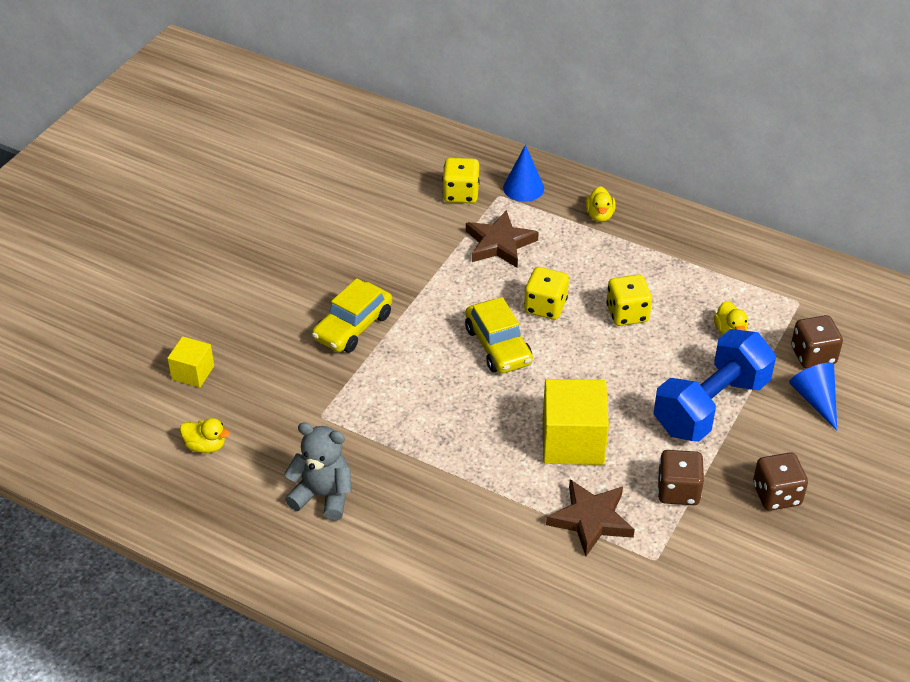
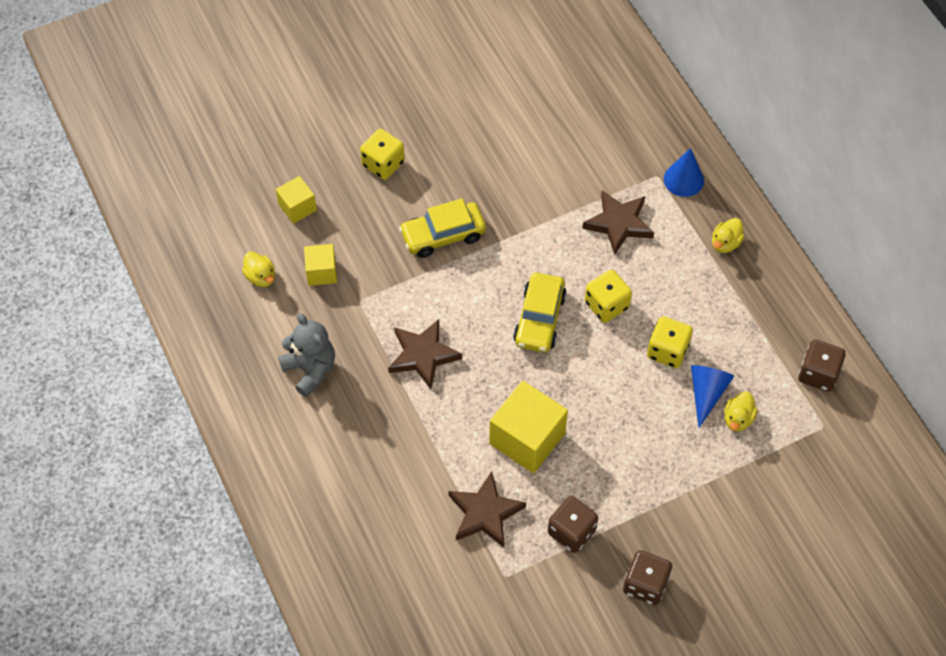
camera: 35 degrees right, 15 degrees up
yellow dice [443,158,480,203] -> yellow dice moved to [360,129,405,180]
blue dumbbell [654,329,776,442] -> none
blue cone [789,363,837,431] -> blue cone moved to [691,365,734,428]
brown dice [791,315,843,369] -> brown dice moved to [798,340,846,392]
none -> yellow cube [304,244,337,286]
none -> brown star [388,319,462,389]

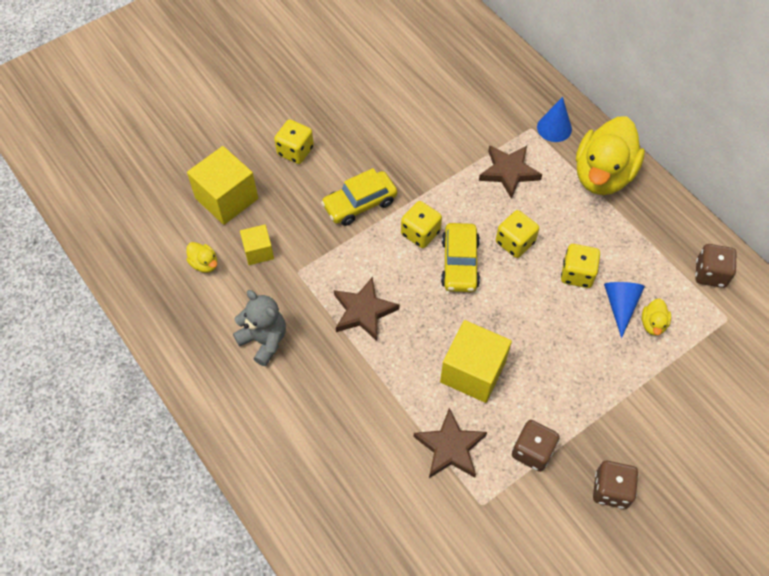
camera: 10 degrees left, 0 degrees up
yellow cube [276,176,317,224] -> yellow cube [187,146,258,225], size x1.80
yellow duck [712,218,745,253] -> yellow duck [576,117,645,195], size x2.45
none -> yellow dice [401,201,442,248]

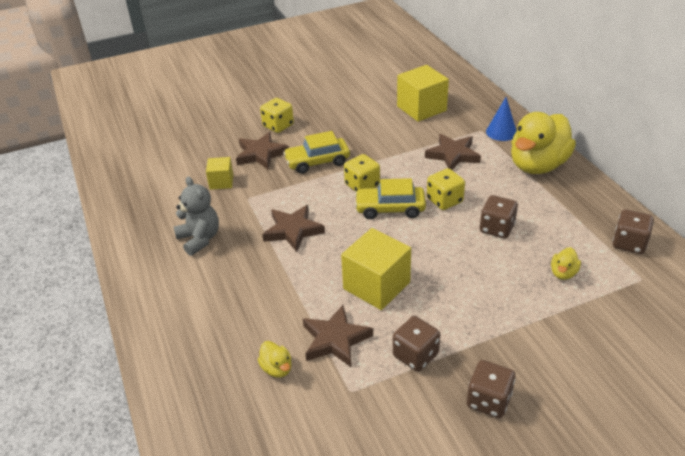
camera: 15 degrees right, 20 degrees down
yellow duck [186,242,217,273] -> yellow duck moved to [258,341,292,378]
yellow cube [187,146,258,225] -> yellow cube moved to [397,65,449,122]
yellow car [441,223,480,292] -> yellow car turned 75 degrees clockwise [355,178,426,219]
yellow dice [561,244,600,288] -> brown dice [480,195,518,238]
blue cone [604,282,645,338] -> none
none -> brown star [236,132,289,170]

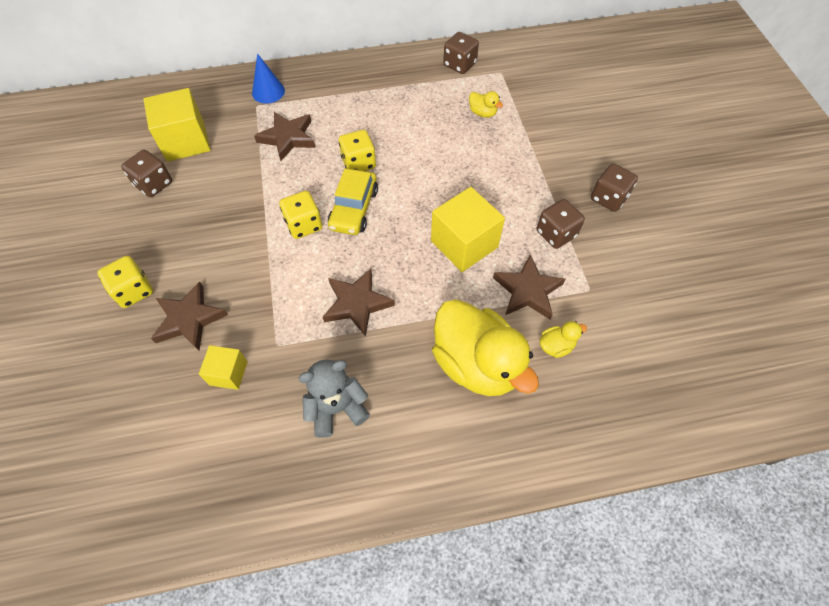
camera: 80 degrees left, 20 degrees up
yellow car [283,131,350,174] -> none
brown dice [480,195,518,238] -> brown dice moved to [121,150,172,197]
yellow duck [511,112,576,174] -> yellow duck moved to [432,299,539,396]

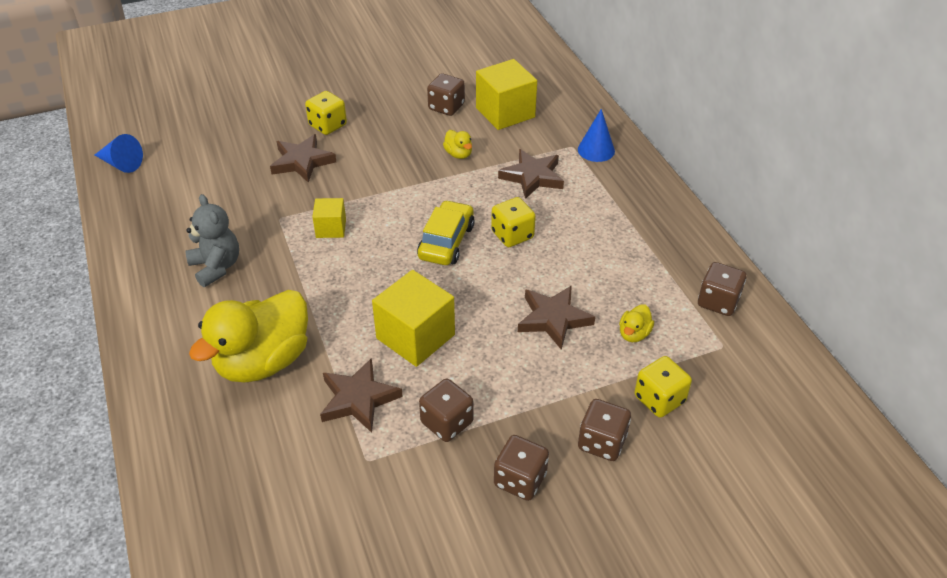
camera: 80 degrees right, 15 degrees down
yellow cube [199,345,247,390] -> yellow cube moved to [312,198,346,238]
yellow dice [279,191,322,239] -> yellow dice moved to [634,356,692,418]
brown star [323,269,395,337] -> brown star moved to [518,285,595,350]
yellow car [328,169,378,235] -> yellow car turned 105 degrees clockwise [417,200,475,265]
yellow duck [539,321,587,358] -> yellow duck moved to [443,130,472,159]
none -> blue cone [95,134,143,173]
none -> brown dice [578,399,631,461]

